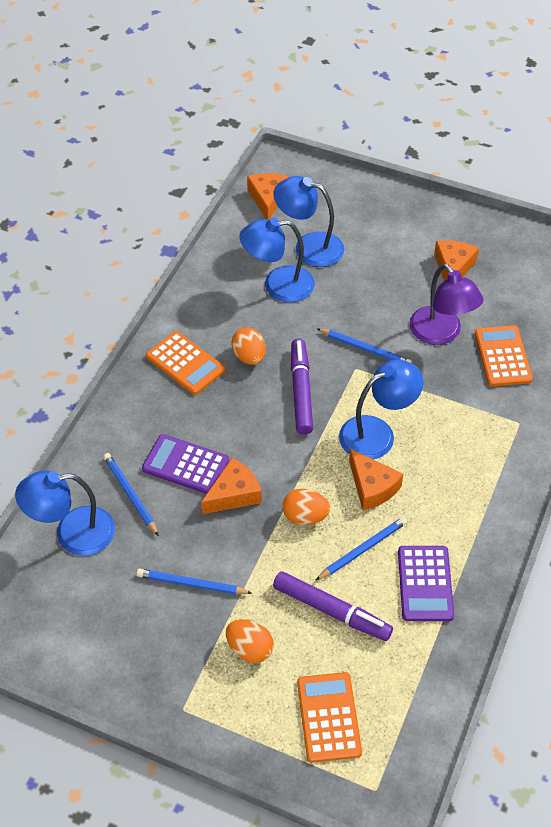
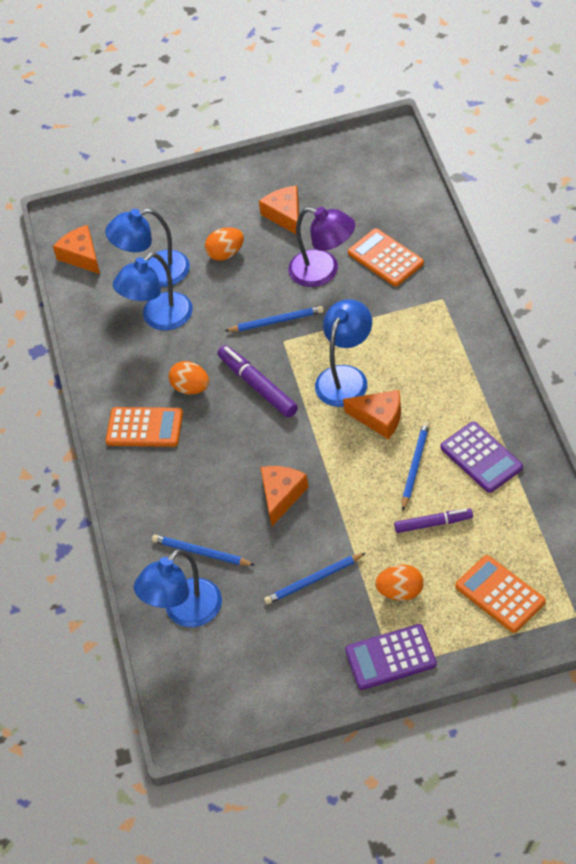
camera: 30 degrees left, 0 degrees up
purple calculator [142,434,229,494] -> purple calculator moved to [345,624,437,690]
purple marker [273,571,393,641] -> purple marker [394,509,473,533], size x0.66
orange egg [282,489,330,525] -> orange egg moved to [205,227,244,261]

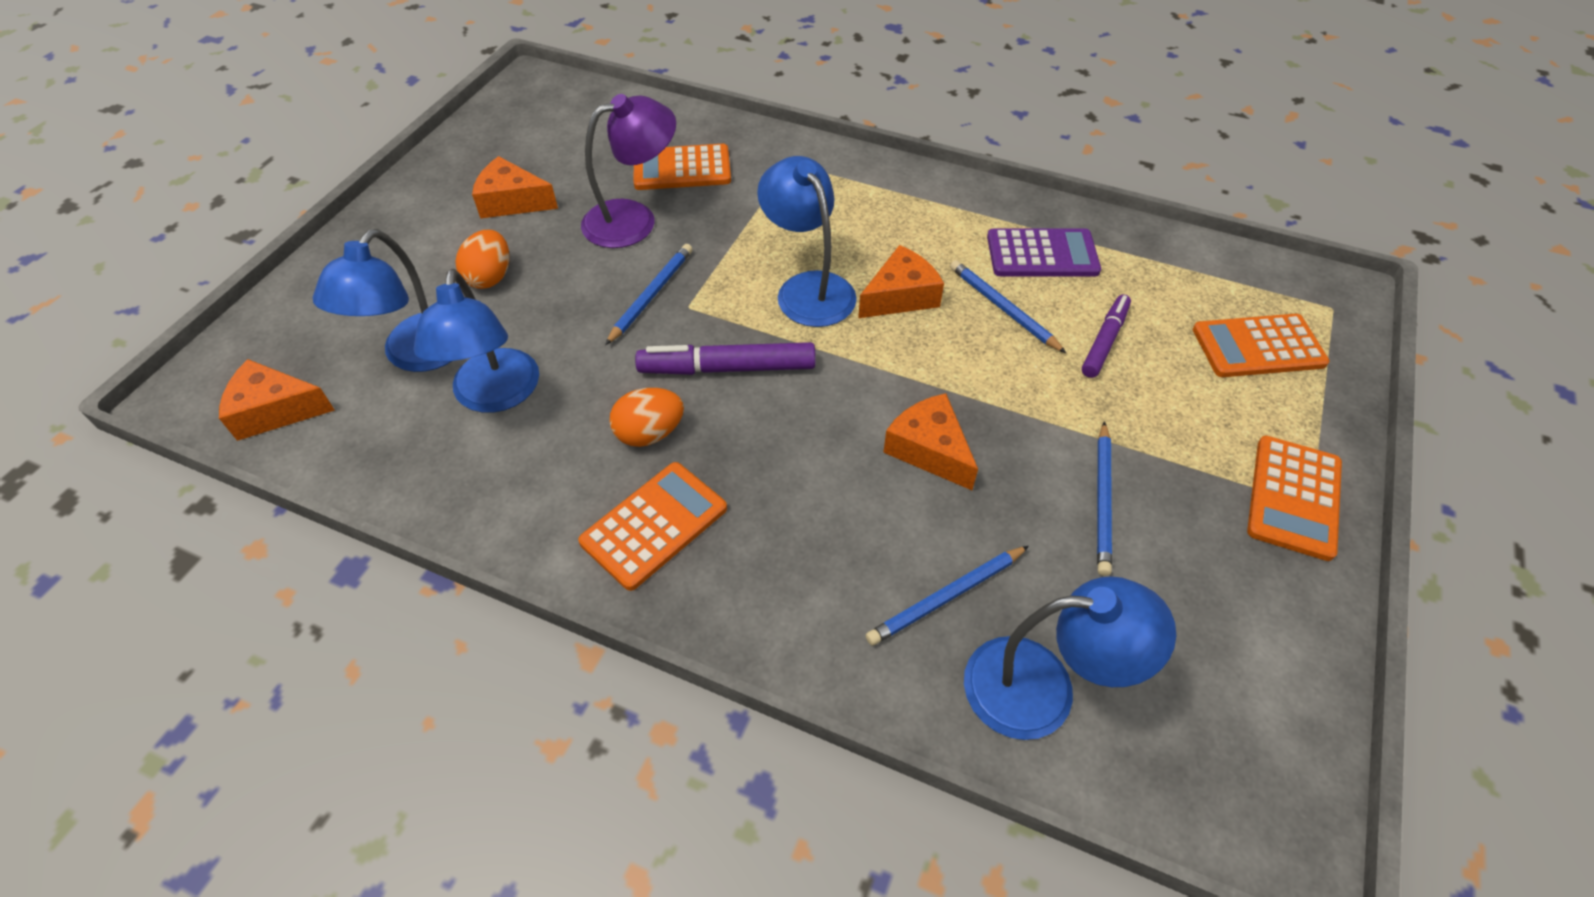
camera: 60 degrees left, 0 degrees up
blue lamp [134,549,222,627] -> blue lamp turned 75 degrees counterclockwise [964,576,1177,740]
purple calculator [345,624,437,690] -> orange calculator [1247,436,1342,561]
orange egg [375,565,424,601] -> none

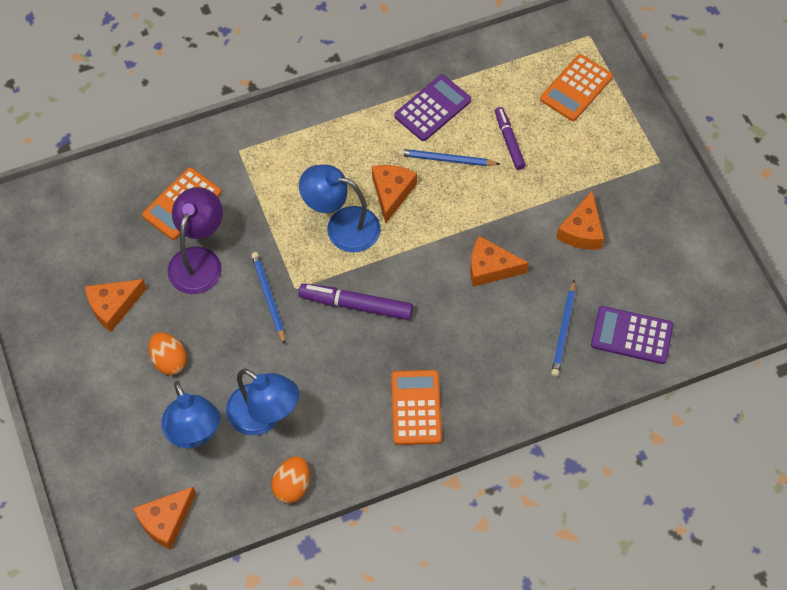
camera: 45 degrees left, 10 degrees up
orange egg [609,388,684,447] -> orange egg moved to [271,456,310,503]
purple marker [635,342,816,375] -> purple marker turned 60 degrees clockwise [298,283,413,320]
blue lamp [964,576,1177,740] -> purple calculator [591,306,673,364]
blue pencil [1097,421,1112,576] -> orange cheese [556,190,604,250]
orange calculator [1247,436,1342,561] -> none

